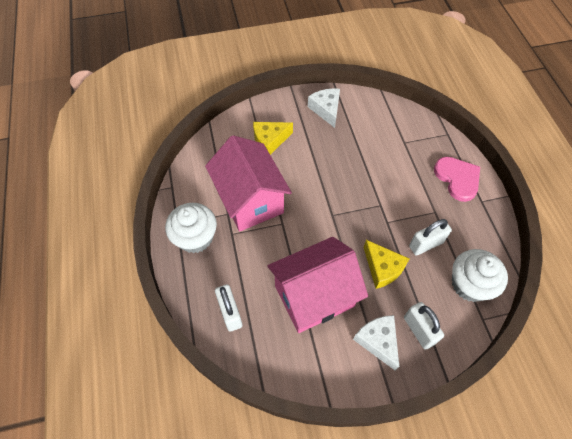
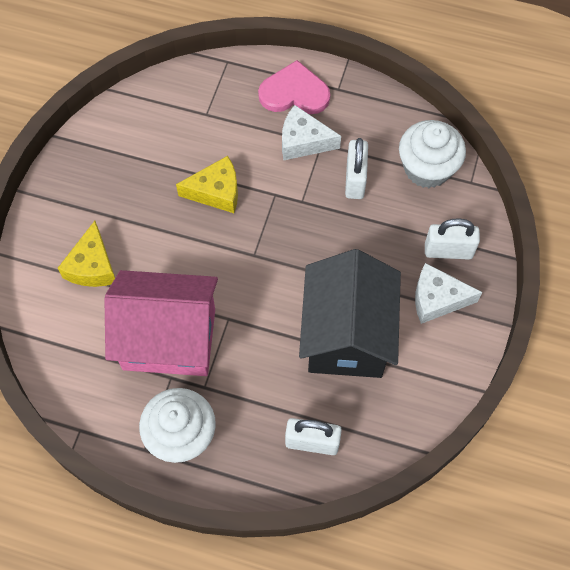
camera: 60 degrees left, 5 degrees up
pink house [267,237,368,333] -> black house [299,249,401,378]
white cheese [308,88,340,128] -> white cheese moved to [282,105,341,160]
yellow cheese [363,240,410,289] -> yellow cheese moved to [176,156,238,213]

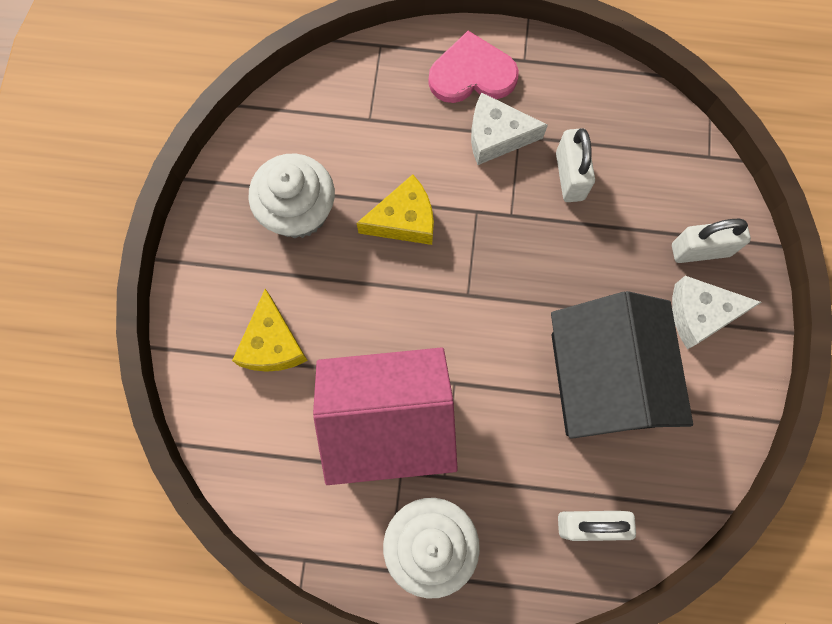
camera: 10 degrees left, 10 degrees up
white cupcake [399,120,466,188] -> white cupcake moved to [249,154,335,238]

